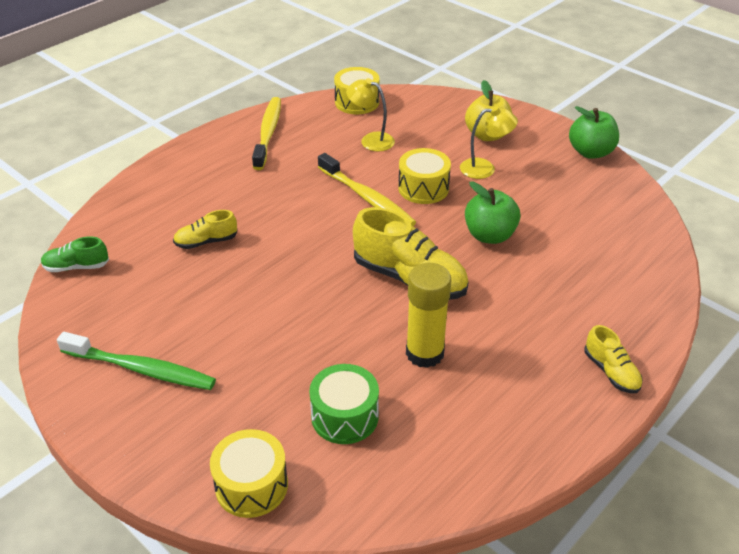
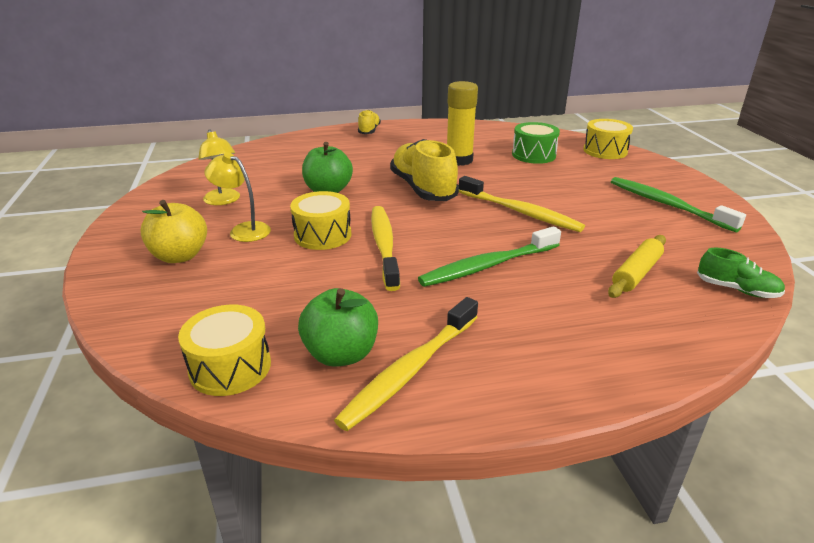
camera: 145 degrees left, 10 degrees down
yellow shoe [173,210,237,249] -> none
yellow lamp [346,78,395,151] -> yellow lamp moved to [198,129,240,205]
green apple [569,106,619,159] -> green apple moved to [298,288,378,367]
none -> green toothbrush [418,226,561,287]
none -> yellow toothbrush [459,176,585,232]
none -> yellow rolling pin [608,235,666,298]

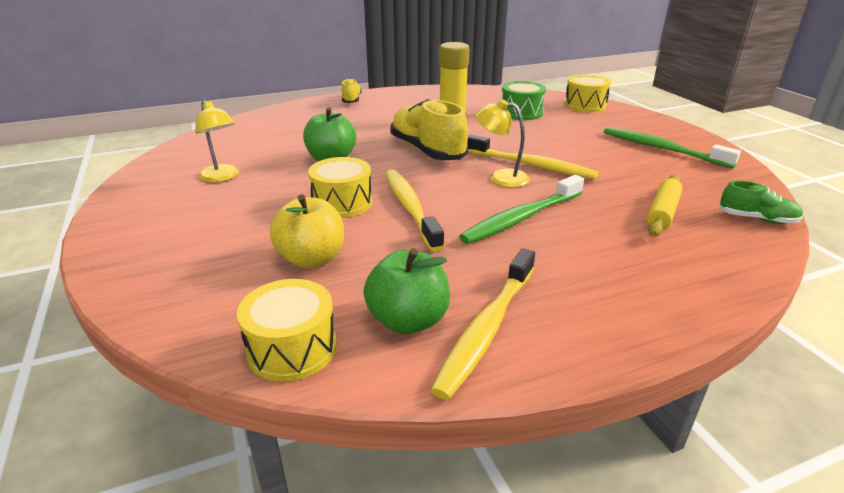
camera: 10 degrees left, 0 degrees up
yellow apple [140,200,207,263] -> yellow apple moved to [270,194,344,268]
yellow lamp [204,152,271,242] -> yellow lamp moved to [475,99,530,187]

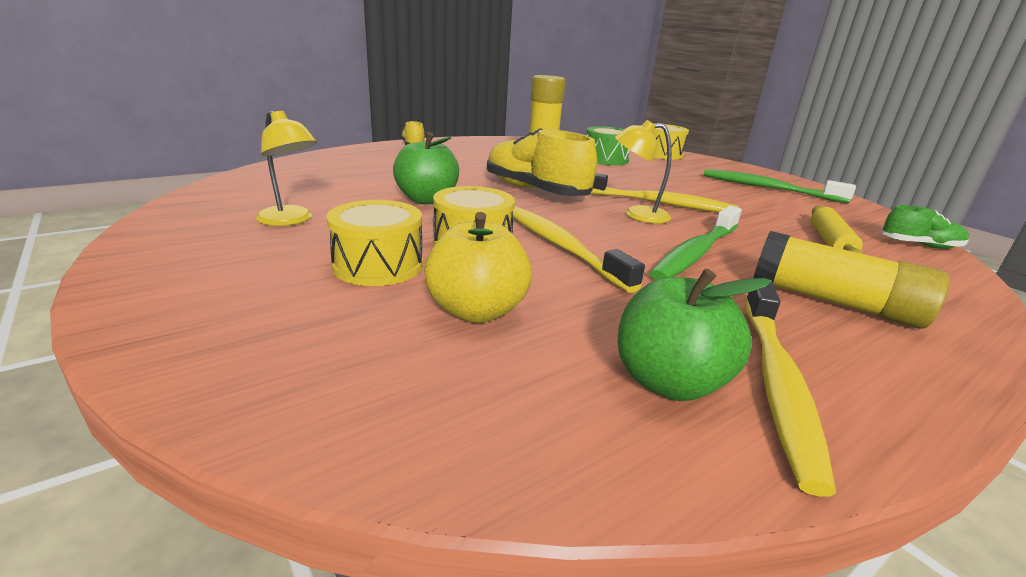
camera: 15 degrees left, 5 degrees down
yellow drum [237,279,337,382] -> yellow drum moved to [326,200,423,286]
none -> yellow glue stick [754,231,949,329]

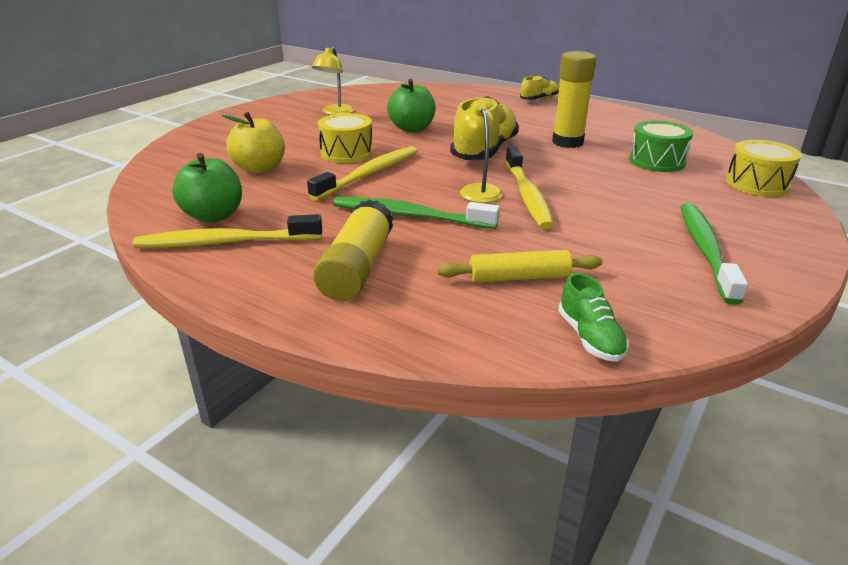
camera: 70 degrees right, 5 degrees up
yellow drum [326,200,423,286] -> none

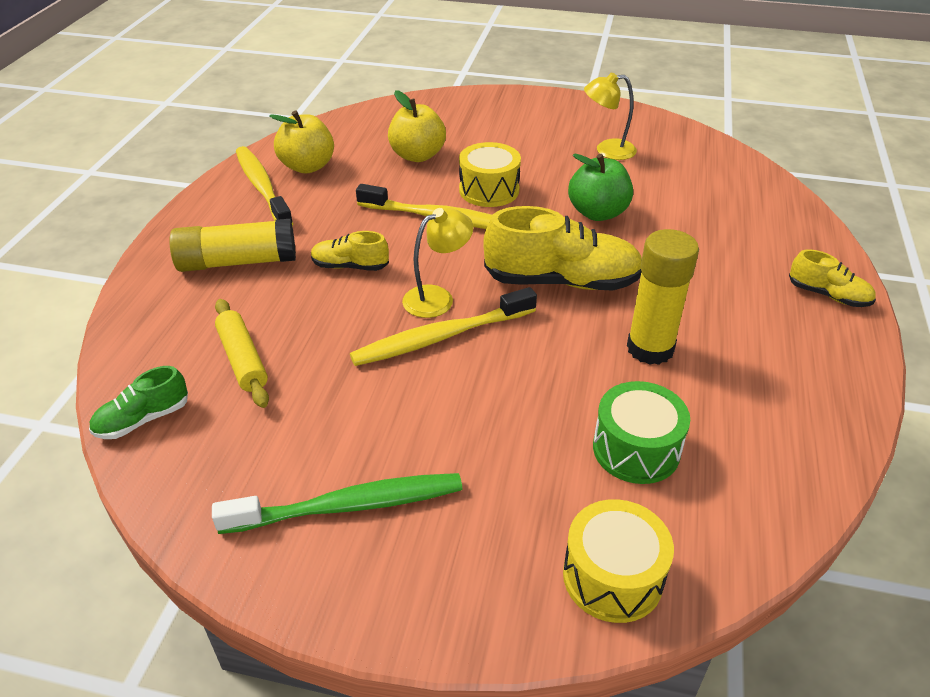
camera: 70 degrees right, 10 degrees up
green apple [172,153,242,223] -> yellow apple [269,110,334,173]
green toothbrush [333,197,500,229] -> yellow shoe [311,231,389,271]

